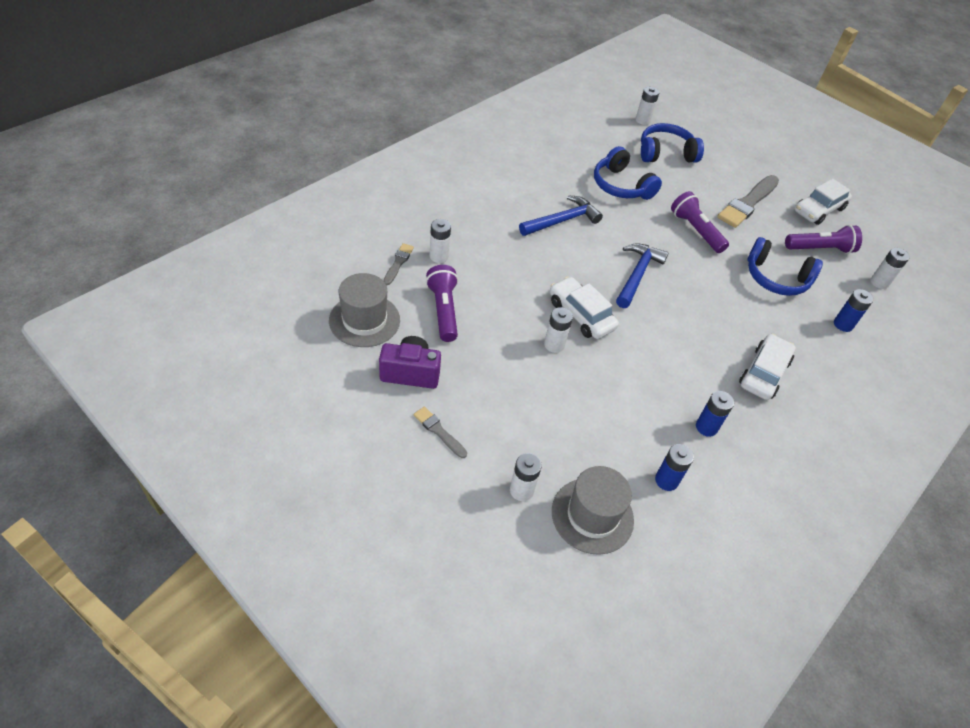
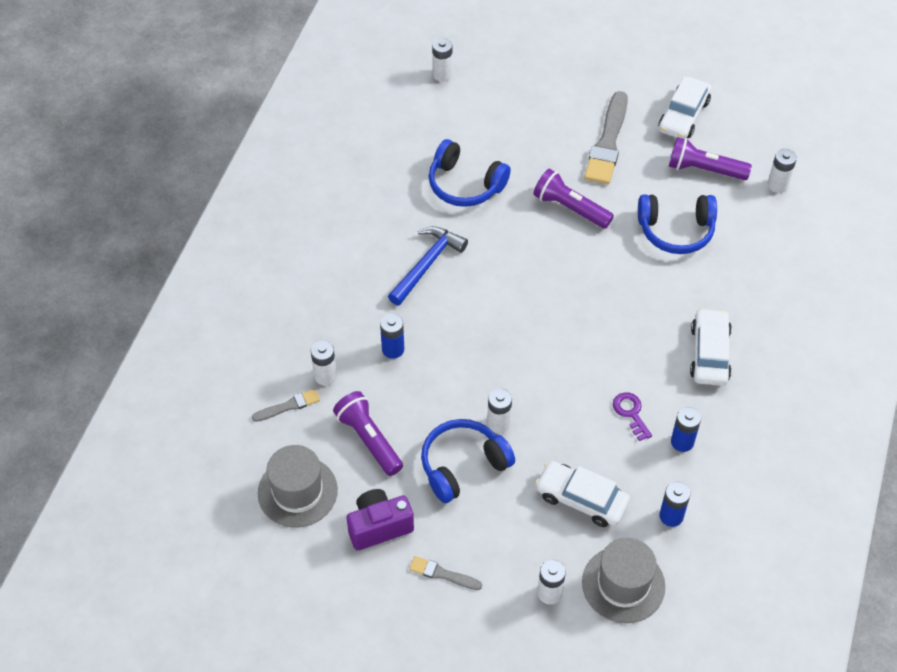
camera: 20 degrees left, 5 degrees up
grey brush [383,243,414,285] -> grey brush turned 75 degrees clockwise [252,389,320,422]
white car [550,276,619,339] -> white car moved to [535,461,630,527]
blue hammer [616,243,669,308] -> none
blue headphones [641,123,704,163] -> blue headphones moved to [421,419,515,503]
purple flashlight [785,225,862,254] -> purple flashlight turned 135 degrees counterclockwise [669,137,752,180]
blue battery [834,289,874,332] -> blue battery moved to [380,314,404,359]
none -> purple key [613,392,652,441]

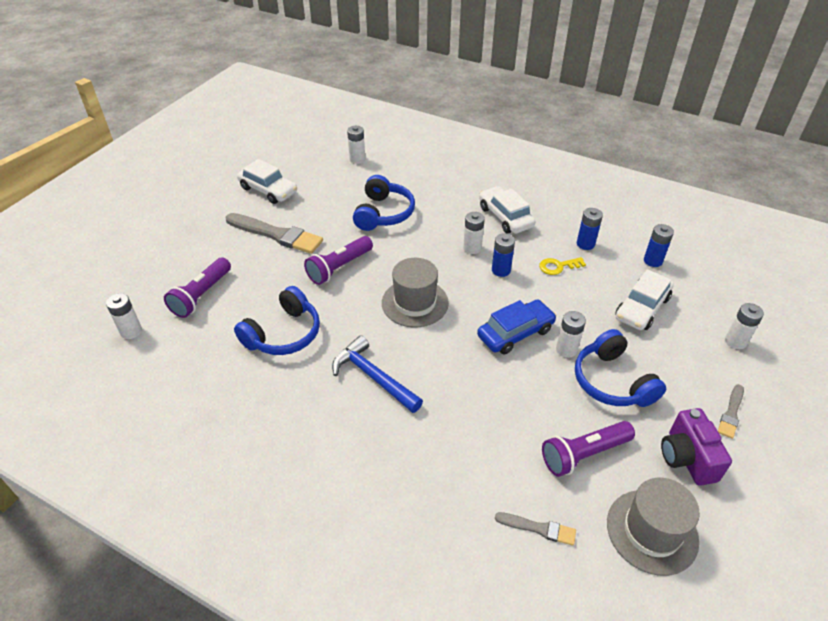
camera: 80 degrees left, 10 degrees down
grey brush [252,389,320,422] -> grey brush turned 120 degrees clockwise [495,512,576,546]
white battery [311,341,337,386] -> white battery moved to [463,212,485,254]
blue battery [380,314,404,359] -> blue battery moved to [492,233,515,277]
grey hat [582,538,665,623] -> grey hat moved to [382,258,449,328]
purple key [613,392,652,441] -> yellow key [539,257,586,275]
purple flashlight [669,137,752,180] -> purple flashlight moved to [164,258,231,318]
white car [690,308,732,386] -> white car turned 45 degrees clockwise [479,186,535,234]
none -> blue car [477,299,557,354]

